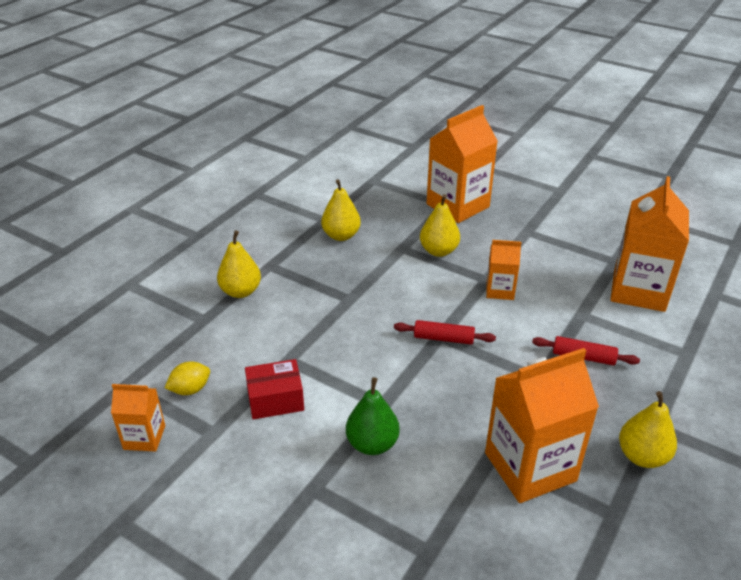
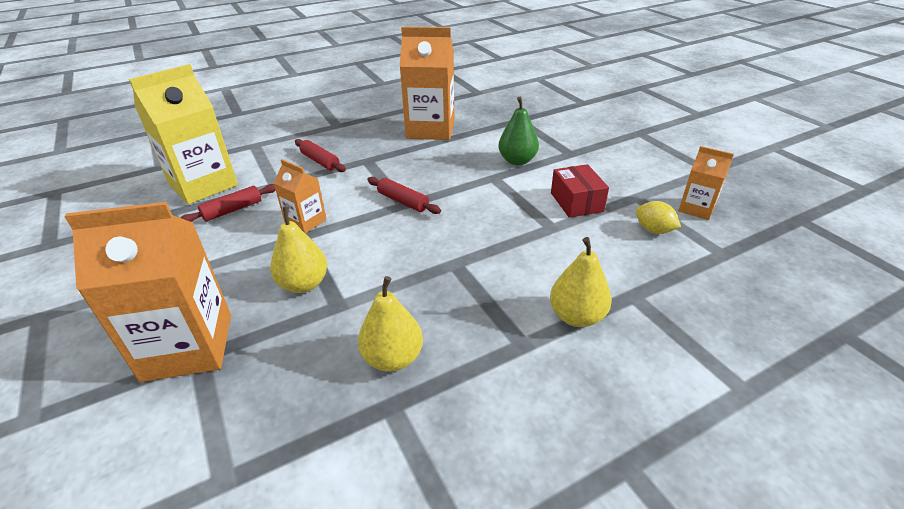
camera: 150 degrees left, 0 degrees up
yellow lemon [165,362,210,395] -> yellow lemon turned 45 degrees clockwise [636,201,681,234]
red box [245,359,304,419] -> red box turned 60 degrees clockwise [551,164,609,218]
orange carton [610,176,689,312] -> yellow carton [129,64,238,204]
yellow pear [619,391,677,468] -> none
none -> red rolling pin [181,184,276,222]

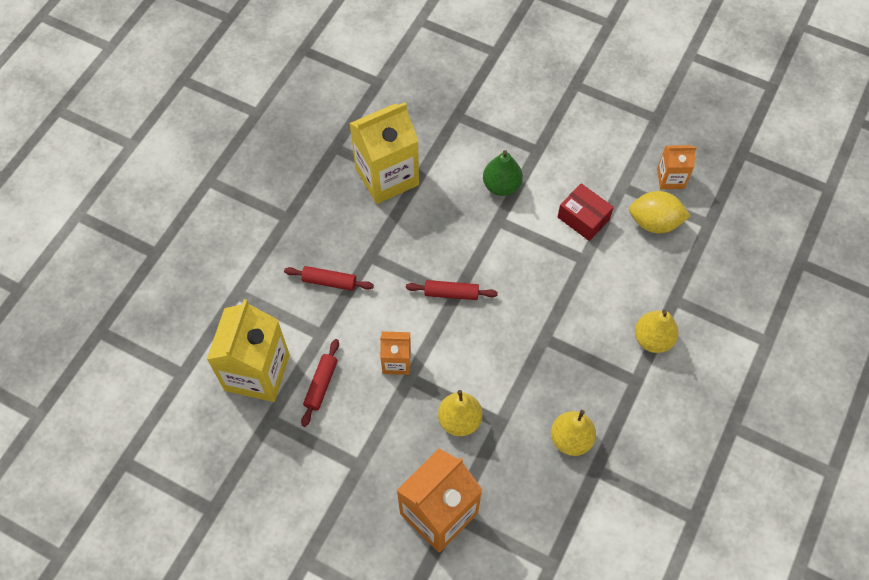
camera: 35 degrees left, 25 degrees up
orange carton [400,27,455,140] -> yellow carton [349,102,419,204]
yellow lemon [636,201,681,234] -> yellow lemon [629,191,690,234], size x1.58

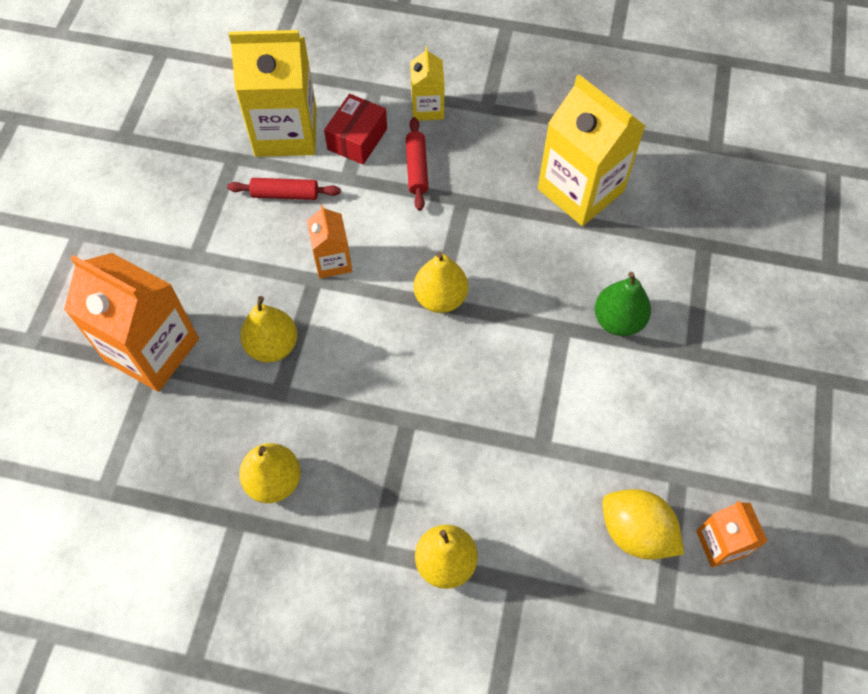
camera: 75 degrees right, 0 degrees up
red rolling pin [406,280,498,300] -> yellow pear [414,252,468,313]
red box [558,183,614,241] -> red box moved to [324,94,387,165]
yellow lemon [629,191,690,234] -> yellow lemon turned 45 degrees counterclockwise [602,489,684,560]
none -> yellow carton [410,46,445,121]

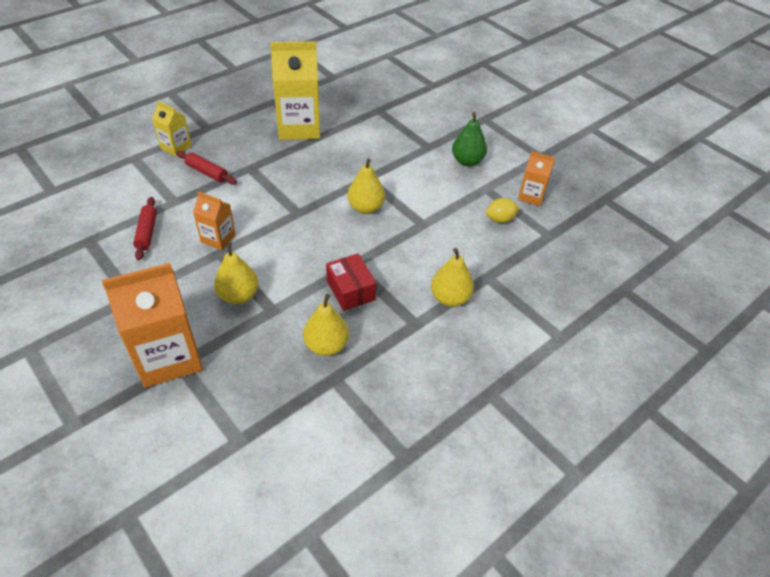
camera: 55 degrees left, 15 degrees down
red rolling pin [227,178,341,200] -> red rolling pin turned 45 degrees counterclockwise [133,197,157,260]
yellow carton [229,30,317,157] -> none
red box [324,94,387,165] -> red box moved to [326,253,376,311]
yellow pear [414,252,468,313] -> yellow pear moved to [347,158,385,214]
green pear [594,272,651,336] -> green pear moved to [452,112,487,166]
yellow lemon [602,489,684,560] -> yellow lemon [486,198,519,223], size x0.63

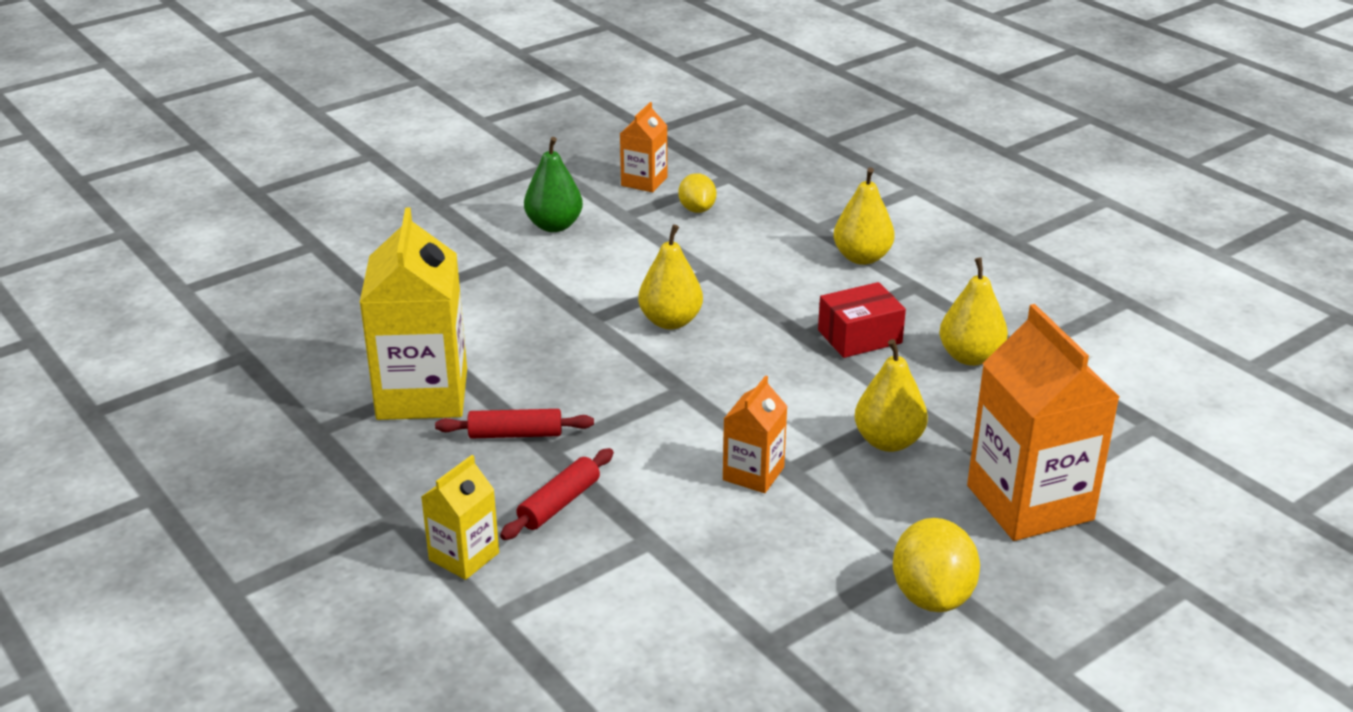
camera: 85 degrees left, 15 degrees down
red rolling pin [133,197,157,260] -> red rolling pin moved to [435,409,594,439]
none -> yellow lemon [893,518,980,612]

